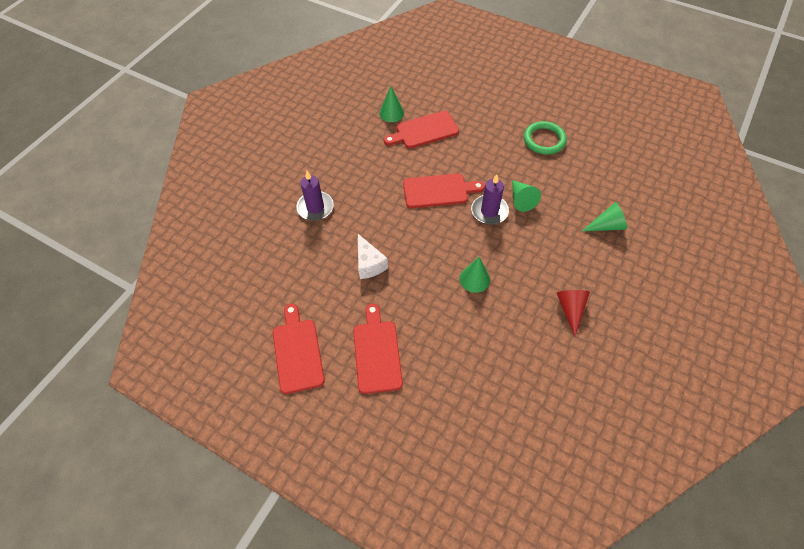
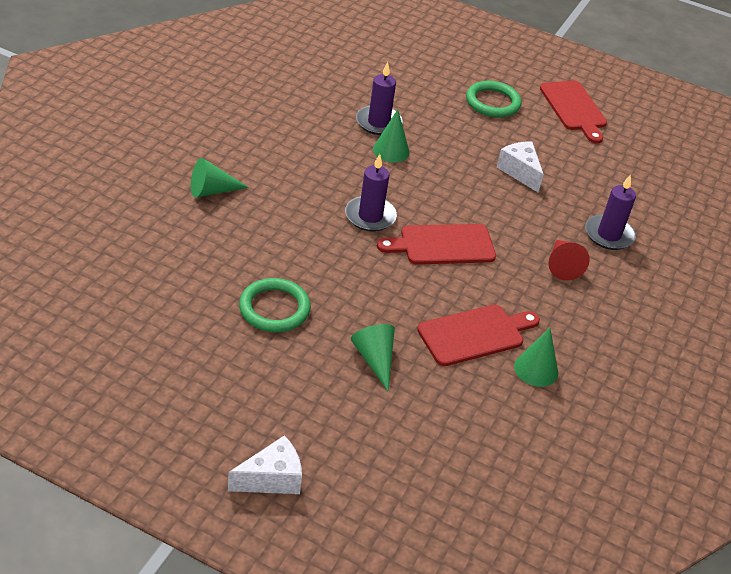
camera: 170 degrees right, 15 degrees down
red cutting board [353,304,403,394] -> green ring [466,81,522,118]
green cone [512,180,541,212] -> green cone moved to [351,324,395,392]
red cone [557,290,590,336] -> red cone moved to [549,240,590,281]
none -> white cheese [228,435,302,494]
none -> purple candle [356,62,403,135]

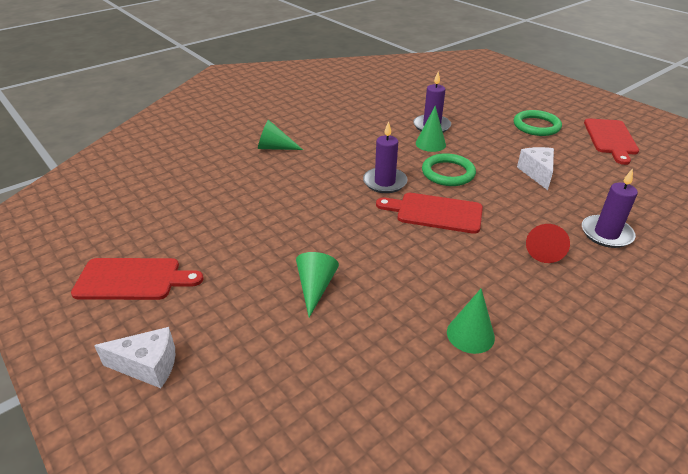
camera: 30 degrees right, 5 degrees down
green ring [239,278,311,332] -> green ring moved to [422,153,476,186]
red cutting board [417,305,540,366] -> red cutting board moved to [71,258,203,300]

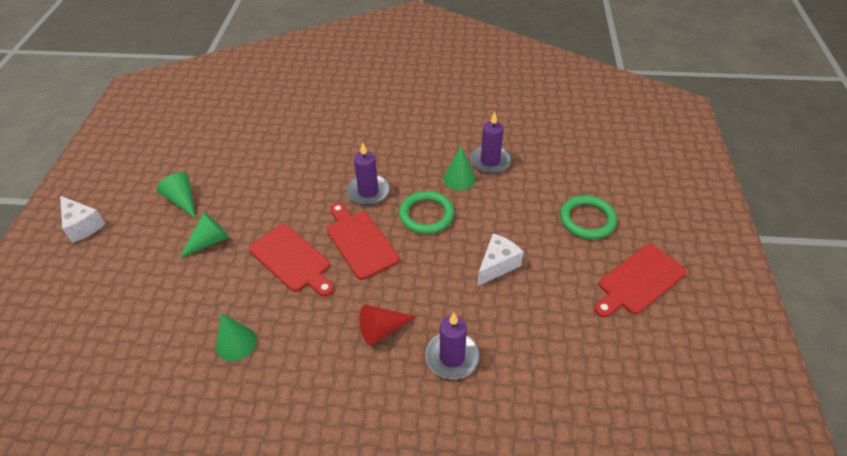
camera: 45 degrees right, 10 degrees up
red cutting board [71,258,203,300] -> red cutting board moved to [249,224,334,297]
green cone [258,120,303,150] -> green cone moved to [157,172,195,218]

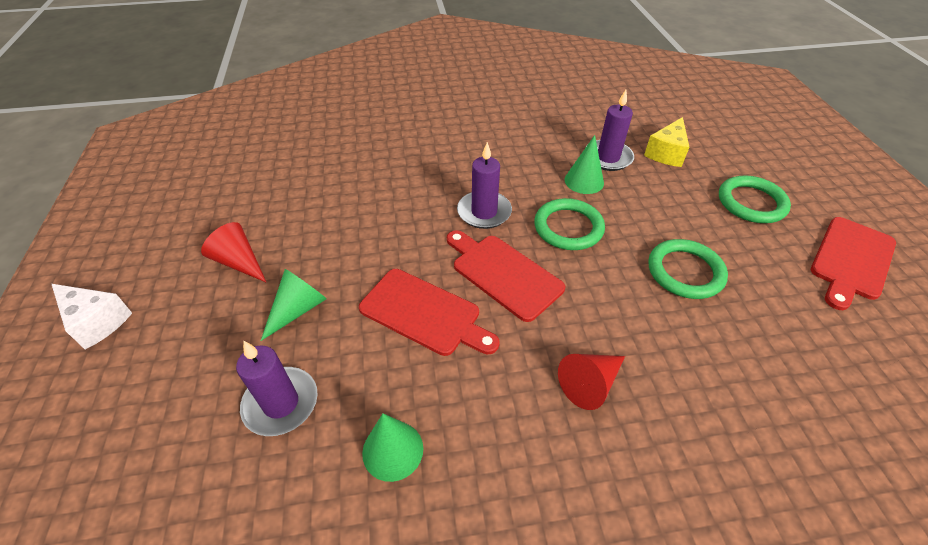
camera: 15 degrees left, 0 degrees up
green cone [157,172,195,218] -> red cone [201,222,266,282]
purple candle [425,313,480,379] -> purple candle moved to [236,341,318,436]
white cheese [477,233,523,286] -> green ring [648,239,728,299]
none -> yellow cheese [644,117,689,167]

